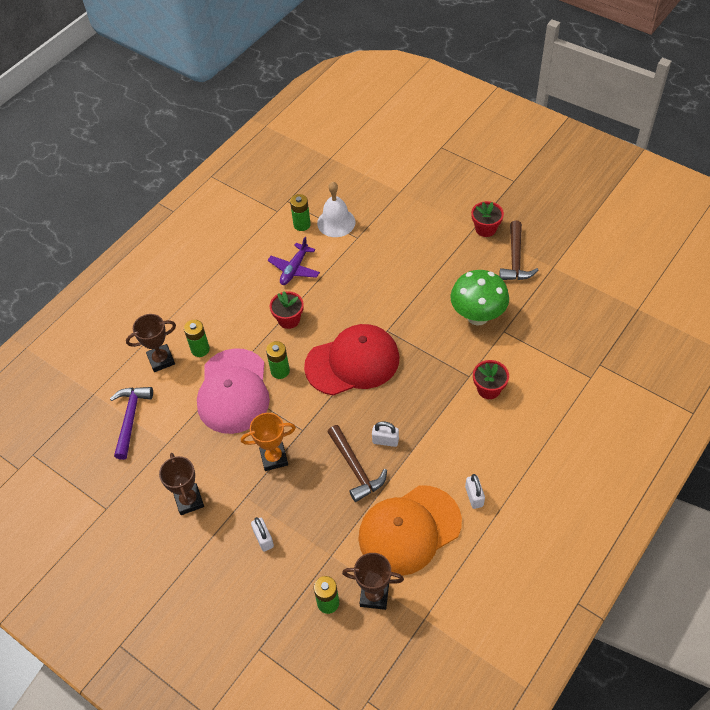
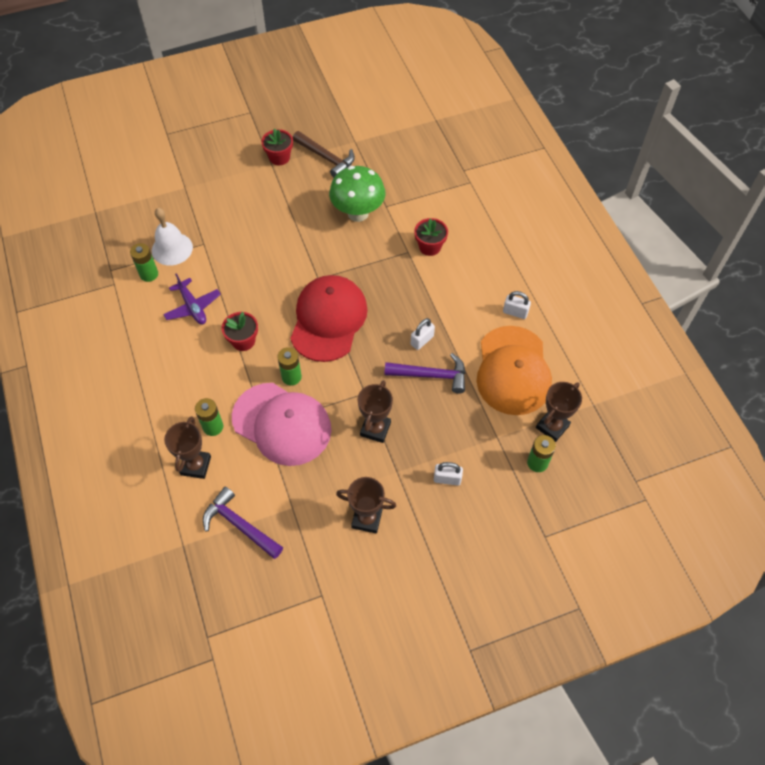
camera: 60 degrees left, 5 degrees up
orange trophy [241,413,296,471] -> brown trophy [358,380,393,443]
brown hammer [327,425,387,502] -> purple hammer [384,353,466,394]

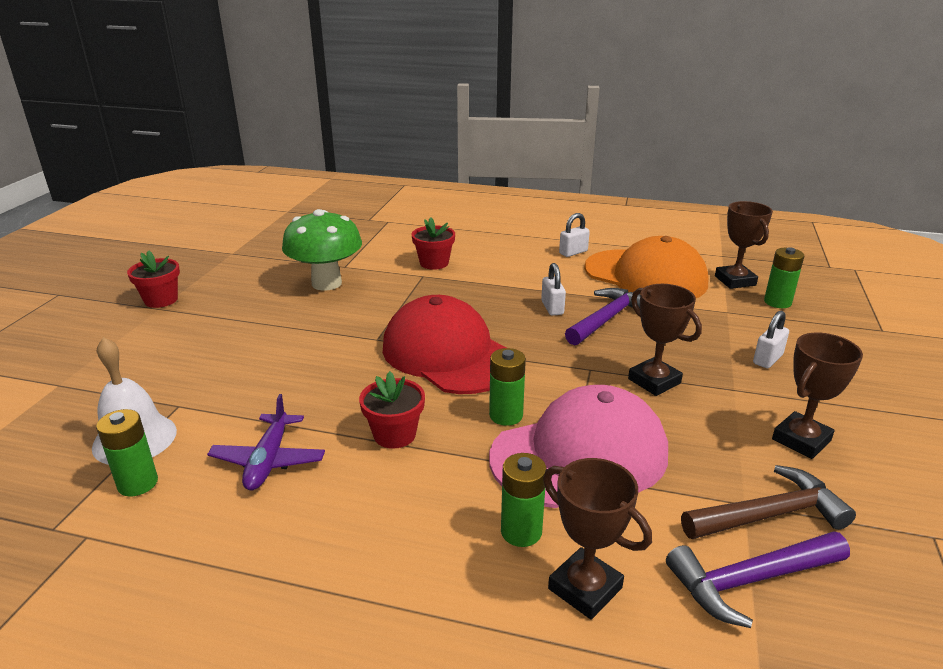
camera: 55 degrees left, 30 degrees down
purple plane [163,273,221,324] -> purple plane turned 90 degrees clockwise [207,394,325,491]
brown hammer [293,131,355,178] -> brown hammer moved to [681,465,856,539]

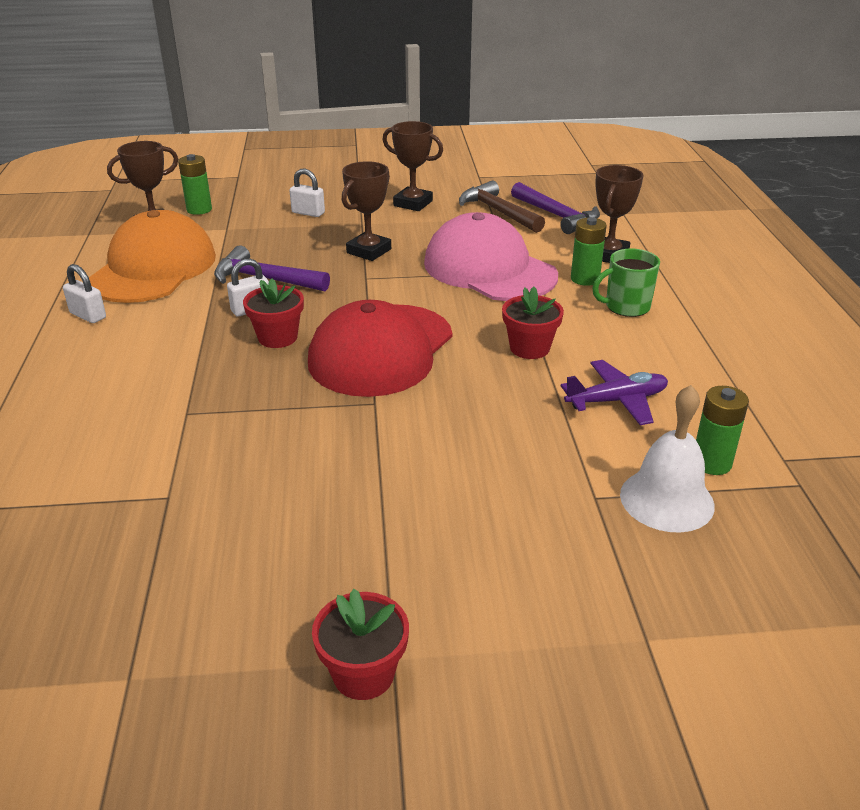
camera: 110 degrees left, 5 degrees up
green mushroom [282,209,362,291] -> none
red flower pot [412,217,455,270] -> red flower pot moved to [243,278,304,348]
green battery [489,348,526,426] -> none
none -> green mug [593,249,660,317]

